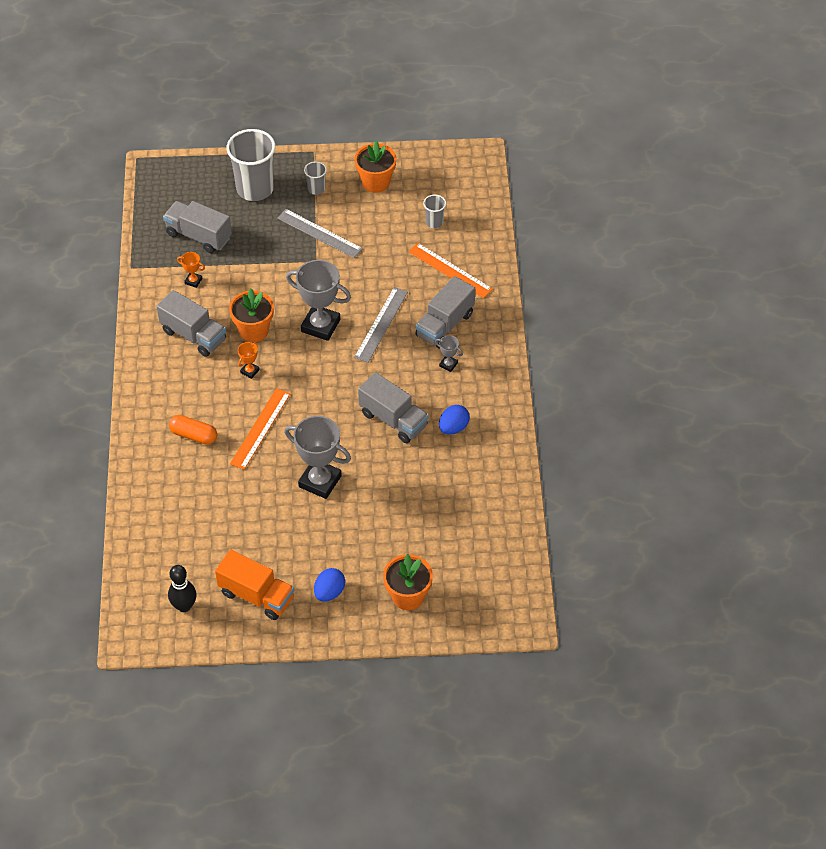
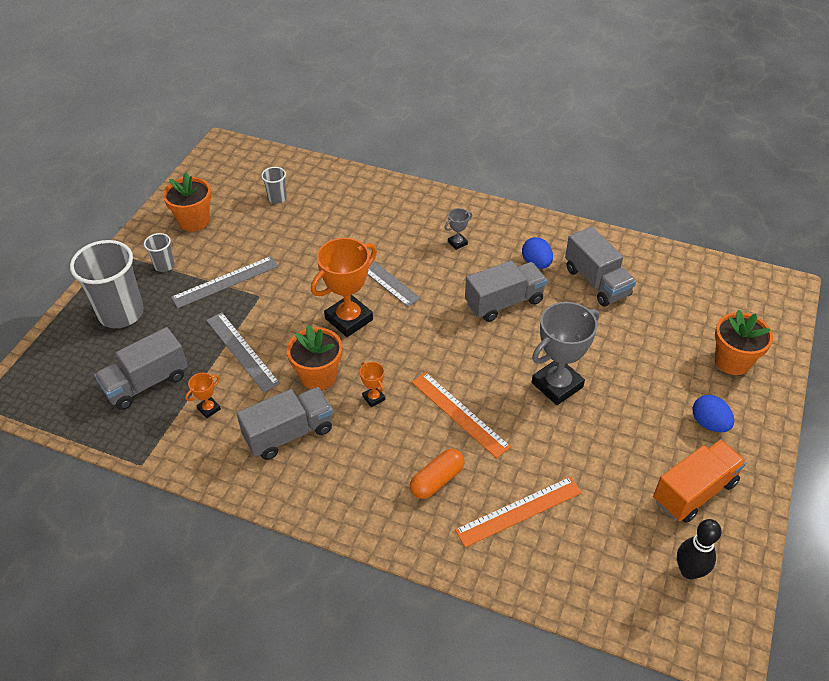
camera: 65 degrees left, 5 degrees down
grey trophy [286,260,351,341] -> orange trophy [311,238,377,337]
orange ruler [408,243,493,298] -> orange ruler moved to [455,477,582,547]
grey truck [415,276,475,349] -> grey truck moved to [565,227,636,307]
none -> grey ruler [206,312,280,392]

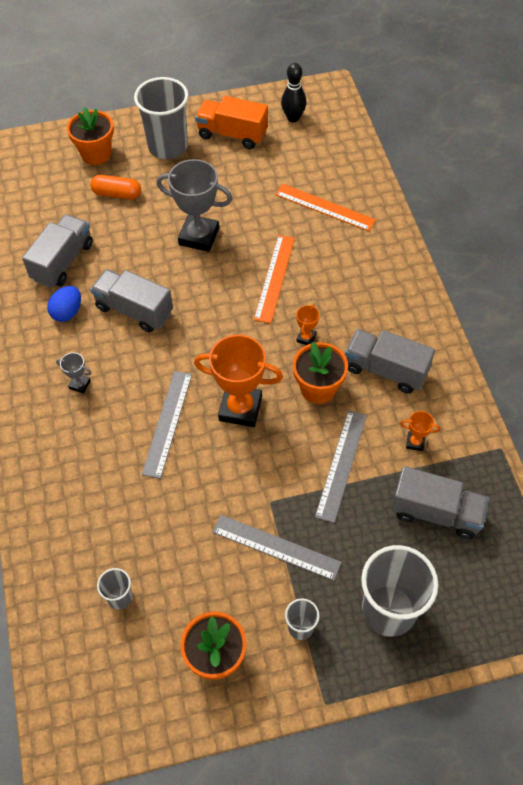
camera: 125 degrees left, 10 degrees up
orange capsule [410,449,464,499] -> orange capsule moved to [90,175,141,200]
blue egg [693,395,734,432] -> grey cup [134,77,189,159]

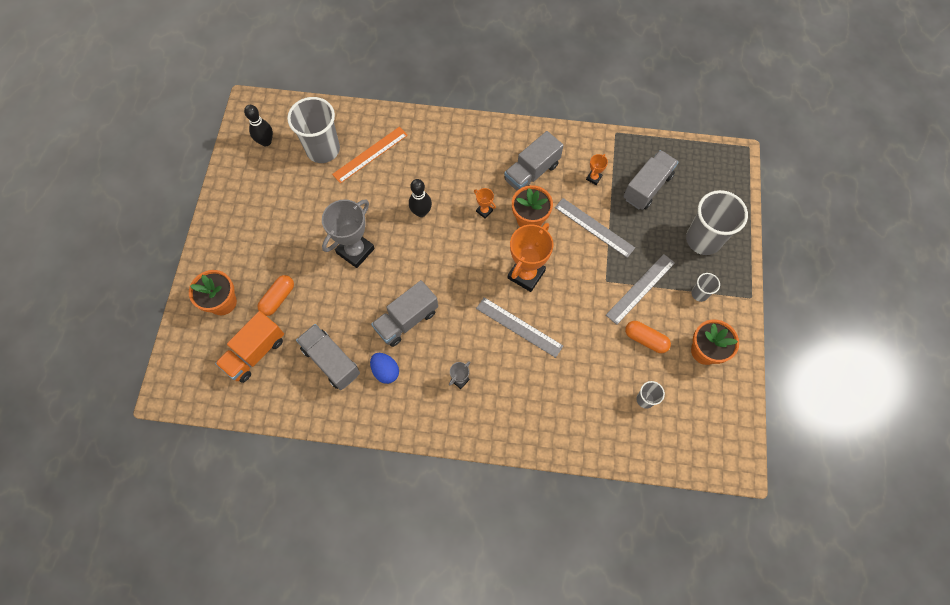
camera: 70 degrees left, 10 degrees up
grey cup [134,77,189,159] -> grey cup moved to [287,97,340,163]
orange truck [195,96,268,149] -> orange truck moved to [215,311,284,383]
orange ruler [254,235,295,323] -> black bowling pin [409,179,432,217]
none -> orange capsule [625,321,671,353]

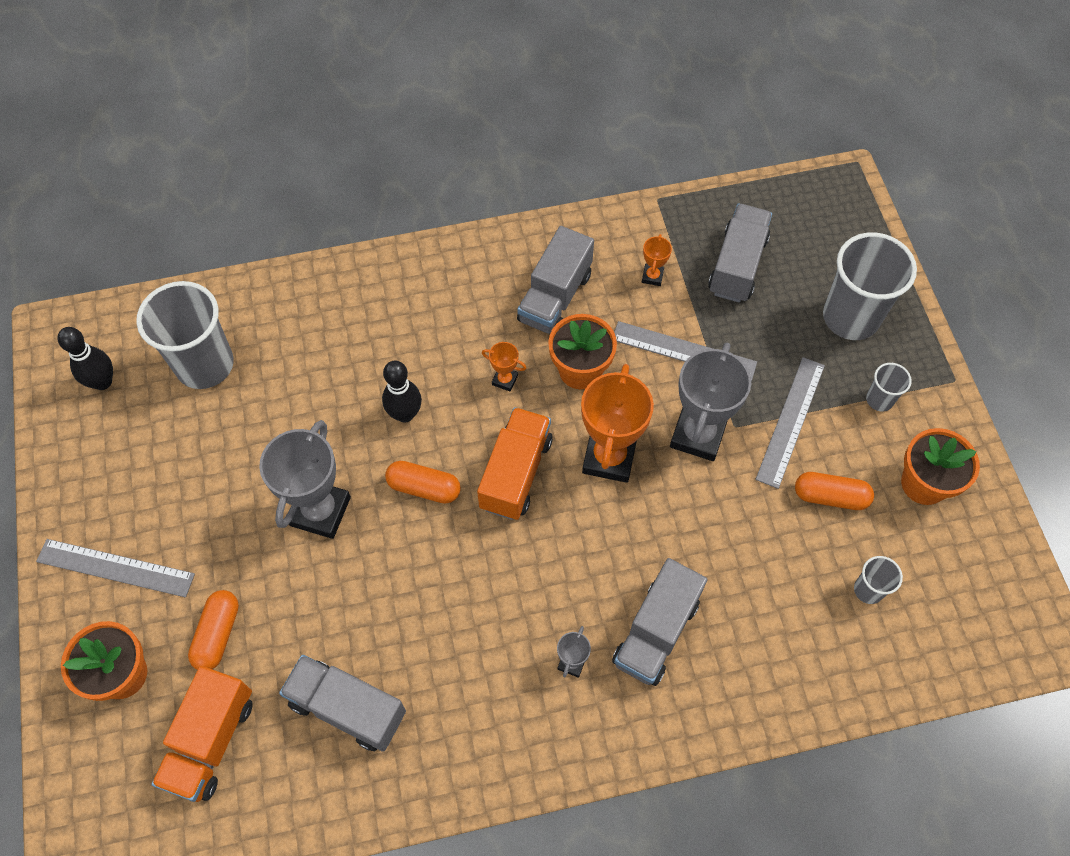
camera: 20 degrees left, 5 degrees down
orange ruler [332,127,408,184] -> none
blue egg [370,353,399,384] -> none
grey truck [371,280,438,347] -> grey truck moved to [612,558,707,686]
grey ruler [476,297,563,358] -> grey ruler moved to [36,539,195,597]
none -> orange capsule [385,461,461,504]
none -> orange truck [477,407,553,520]
none -> grey trophy [670,343,751,461]

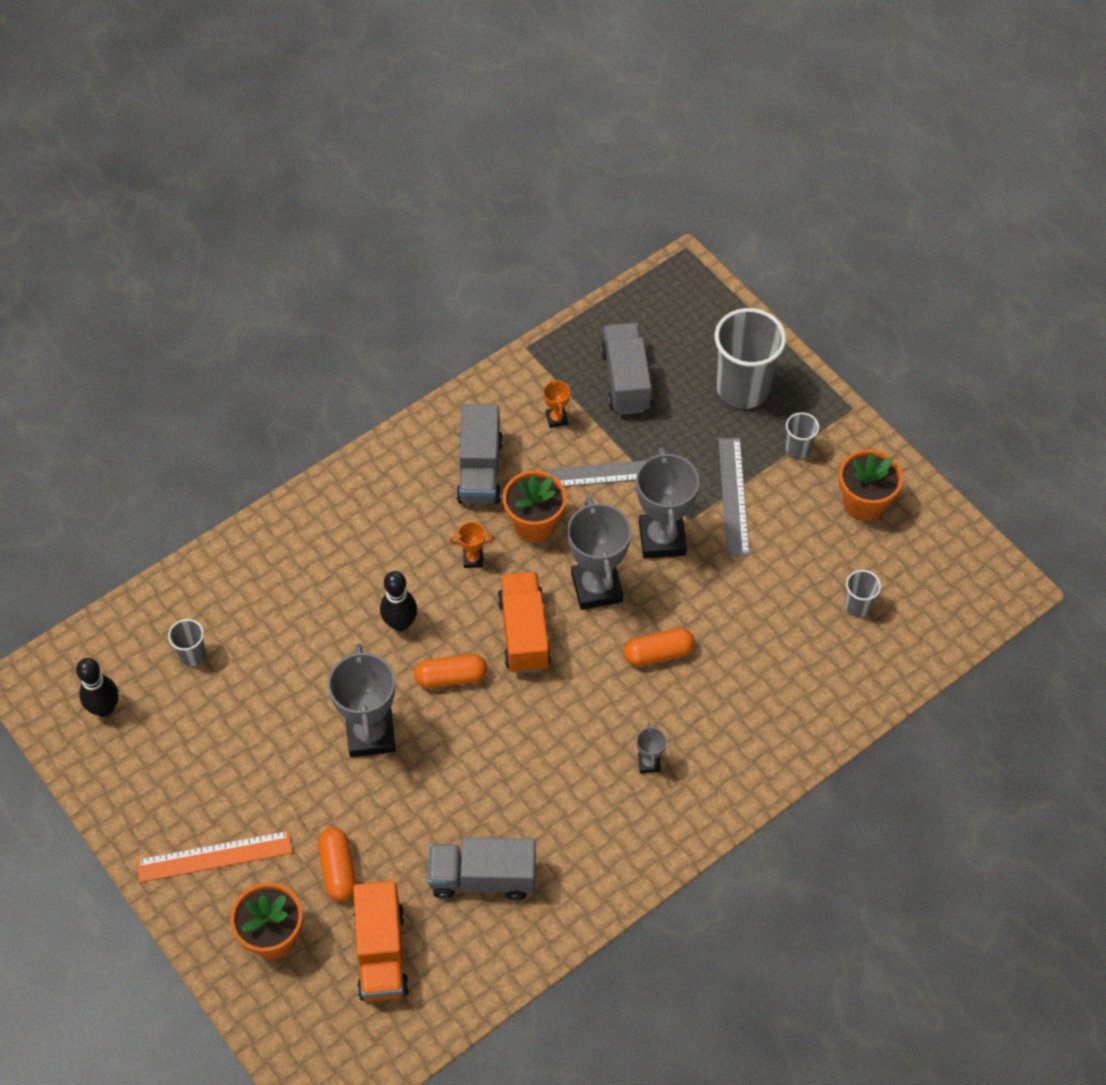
camera: 25 degrees left, 5 degrees down
grey ruler [36,539,195,597] -> orange ruler [137,831,293,883]
grey cup [136,281,234,389] -> grey cup [168,619,206,667], size x0.47
orange trophy [581,364,654,483] -> grey trophy [567,497,631,610]
grey truck [612,558,707,686] -> none
orange capsule [795,472,874,510] -> orange capsule moved to [624,628,695,666]

